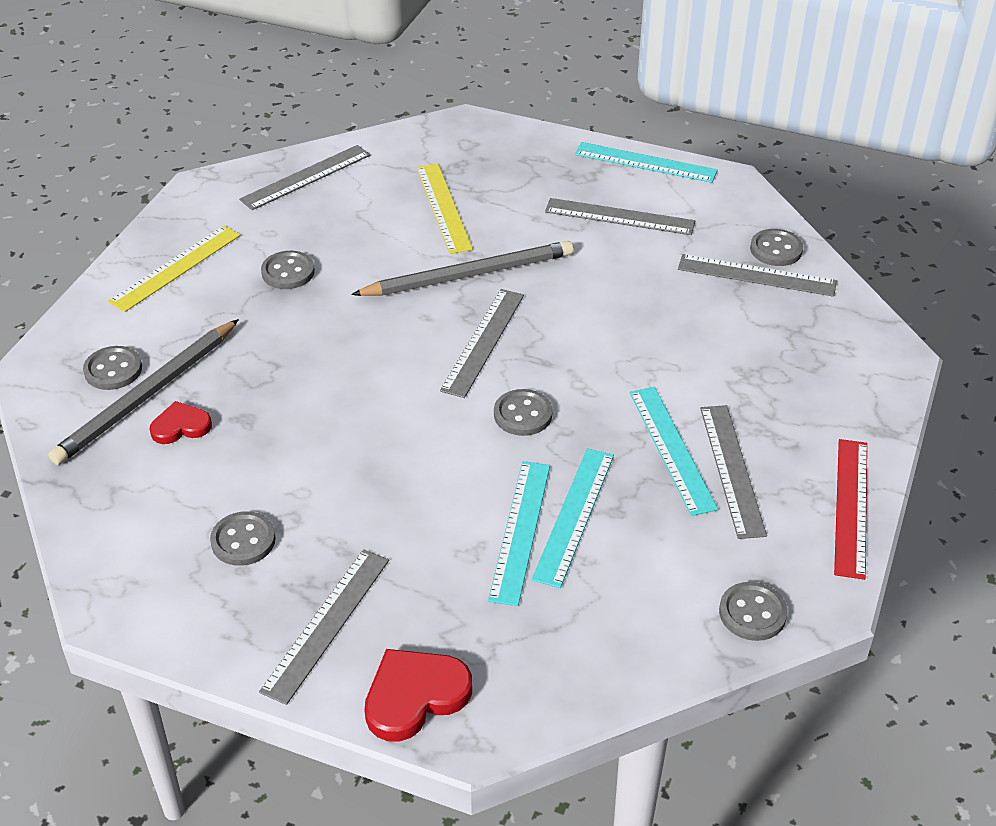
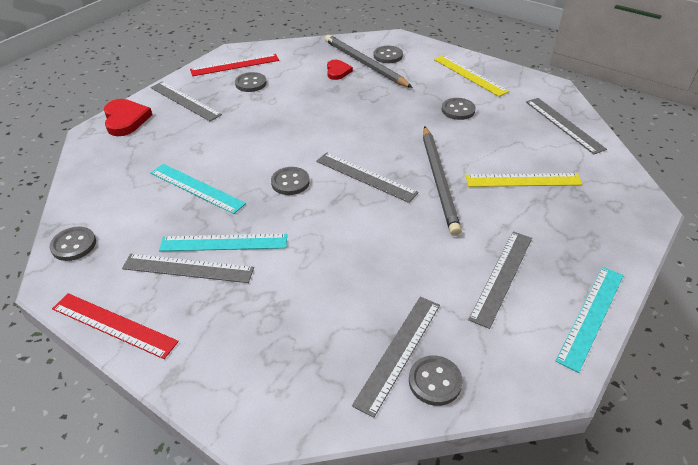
camera: 105 degrees right, 0 degrees up
turquoise ruler [488,461,550,606] -> none
none -> red ruler [190,54,279,76]

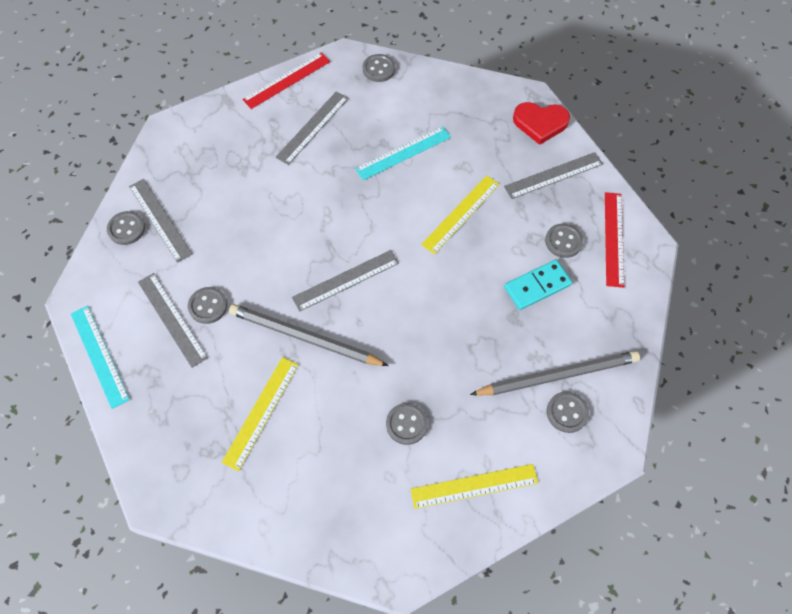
camera: 115 degrees right, 20 degrees up
turquoise ruler [159,234,287,251] -> none
grey button [271,167,310,195] -> grey button moved to [188,287,228,324]
red heart [327,60,353,80] -> none
grey ruler [526,98,607,154] -> none
none -> yellow ruler [421,175,500,254]
none -> turquoise domino [504,260,572,310]

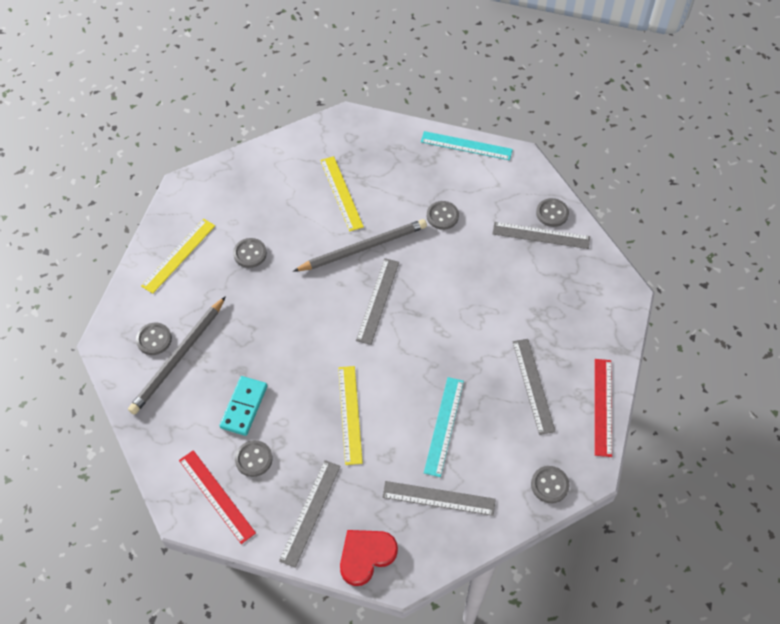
camera: 135 degrees right, 5 degrees down
grey ruler [138,273,208,368] -> grey ruler moved to [382,481,496,516]

